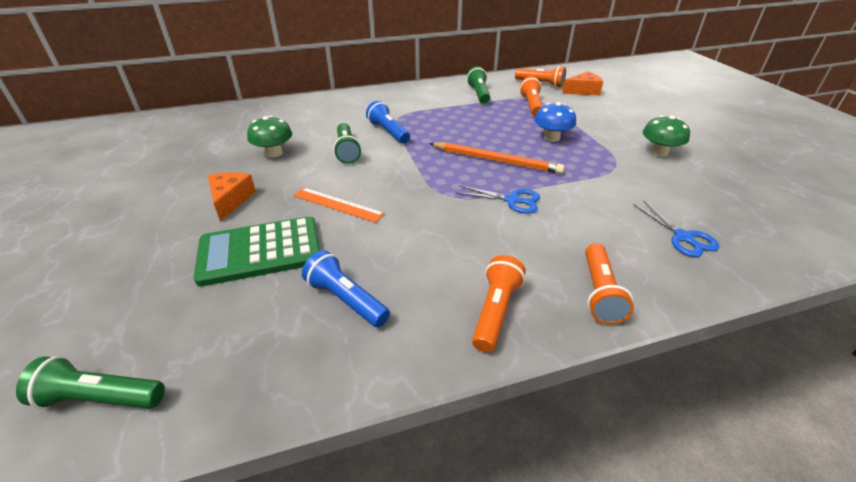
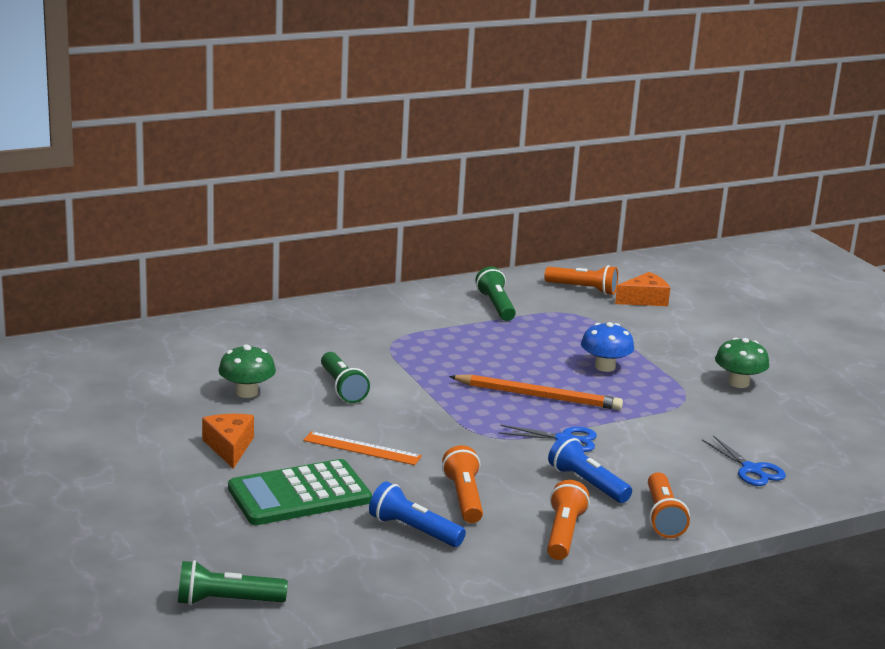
camera: 10 degrees left, 15 degrees down
blue flashlight [366,101,410,144] -> blue flashlight moved to [548,435,632,503]
orange flashlight [519,76,542,116] -> orange flashlight moved to [442,445,483,523]

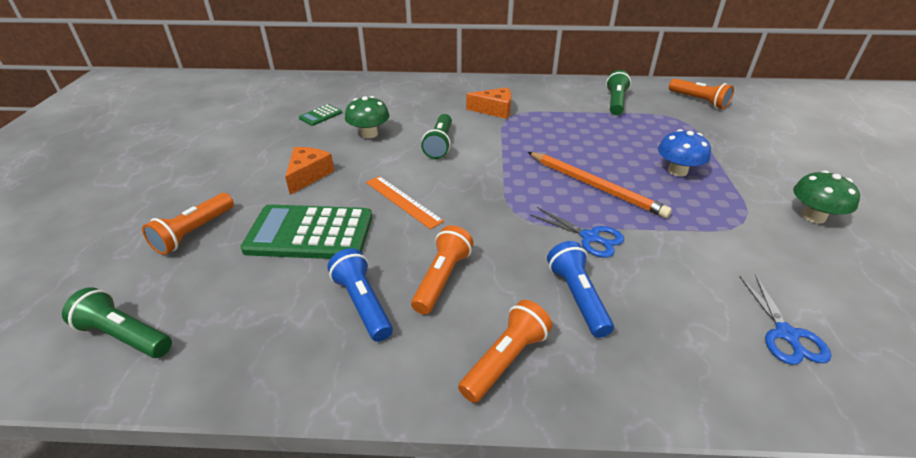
camera: 30 degrees right, 15 degrees up
orange cheese [615,272,670,306] -> orange cheese moved to [466,87,511,119]
orange flashlight [648,472,690,538] -> orange flashlight moved to [142,193,234,255]
none -> green calculator [299,104,342,126]

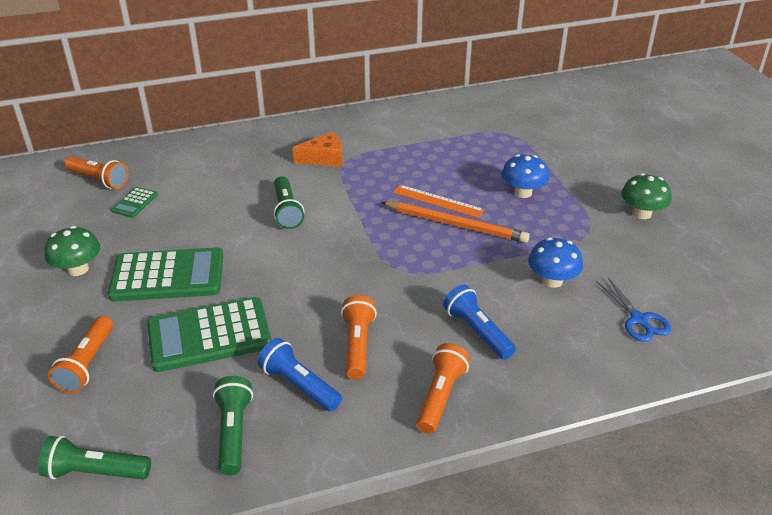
camera: 20 degrees left, 0 degrees up
orange cheese [285,147,334,195] -> green calculator [108,247,223,302]
green mushroom [345,96,389,138] -> green mushroom moved to [44,226,100,276]
orange ruler [366,176,444,229] -> orange ruler moved to [393,185,485,218]
blue scissors [530,207,624,258] -> none
green flashlight [606,70,631,115] -> green flashlight moved to [213,376,253,475]
orange flashlight [669,78,734,109] -> orange flashlight moved to [65,156,128,189]
none -> blue mushroom [528,237,583,288]

